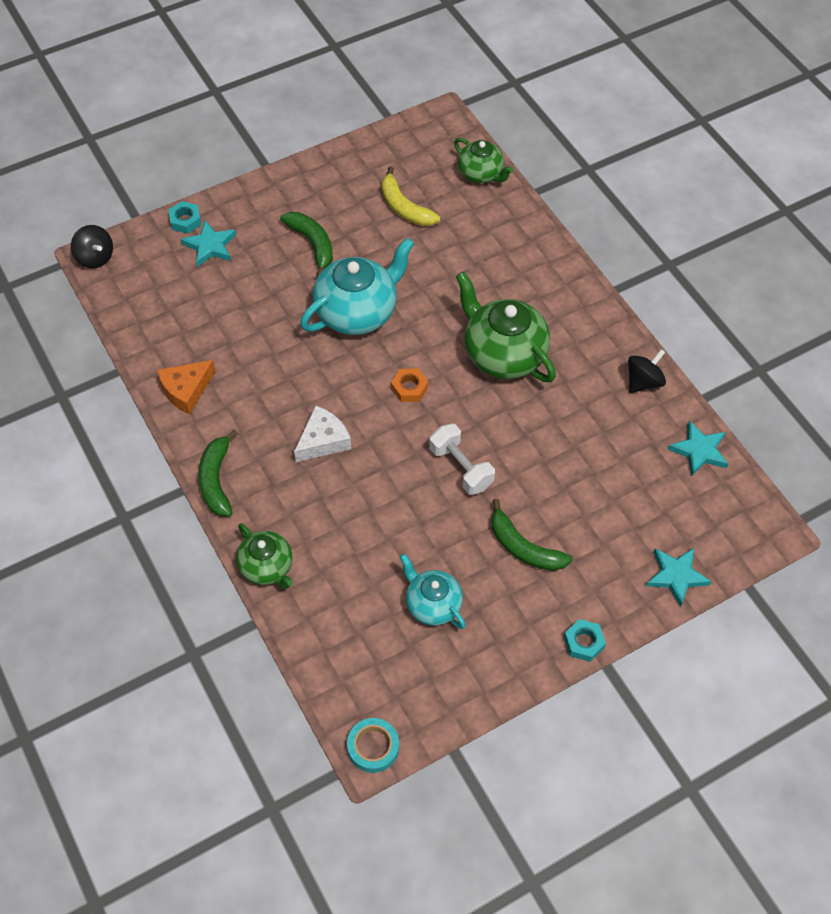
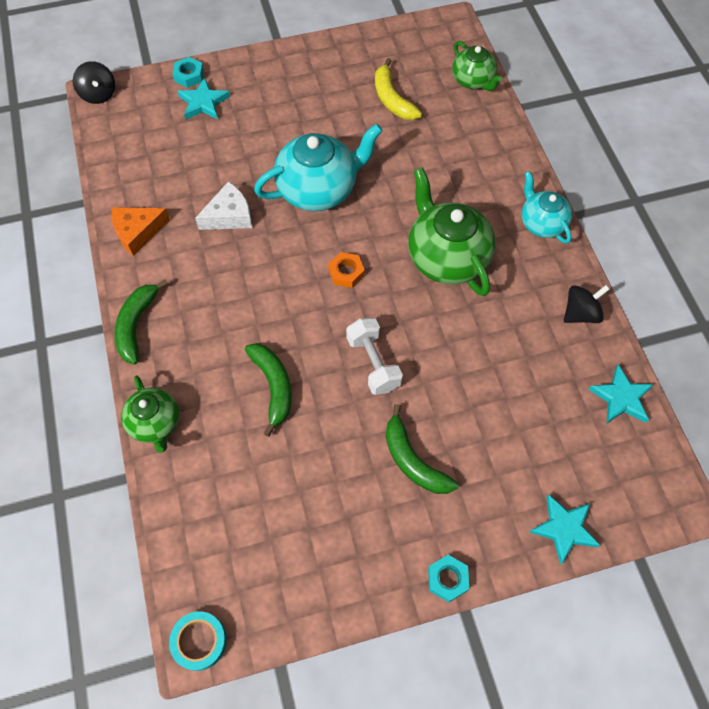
camera: 15 degrees right, 5 degrees up
green banana [280,212,333,277] -> green banana moved to [245,343,292,437]
white cheese [294,406,351,462] -> white cheese moved to [195,182,252,230]
turquoise teapot [400,553,466,629] -> turquoise teapot moved to [522,171,572,244]

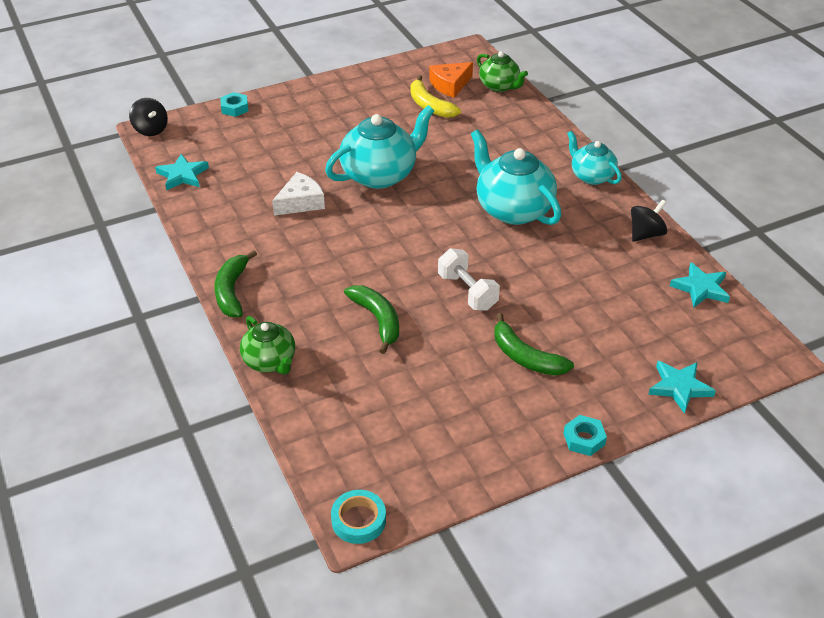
camera: 10 degrees left, 20 degrees down
orange cheese [111,207,170,256] -> orange cheese moved to [429,62,473,98]
turquoise star [177,78,230,120] -> turquoise star moved to [155,154,209,191]
orange nut [328,252,365,288] -> none
green teapot [408,167,495,296] -> turquoise teapot [471,129,561,225]

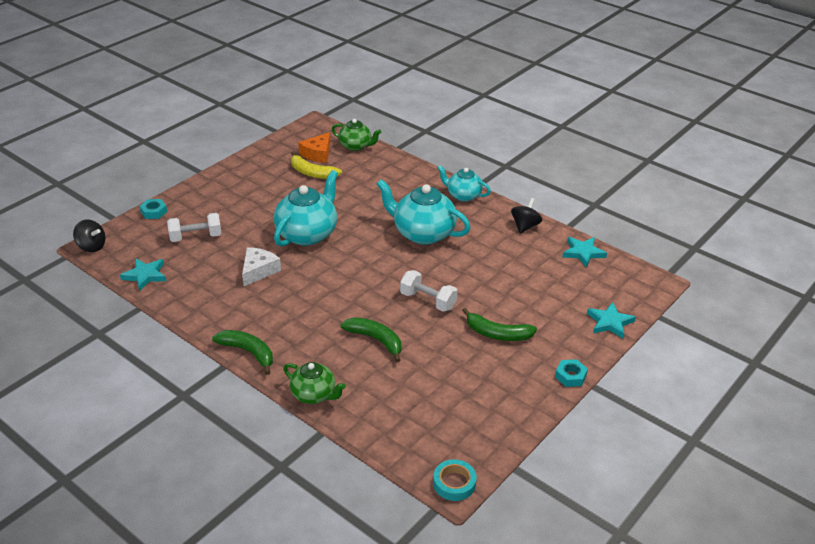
camera: 25 degrees left, 5 degrees down
green banana [214,250,257,317] -> green banana turned 150 degrees clockwise [212,330,273,375]
none -> white dumbbell [167,213,222,242]

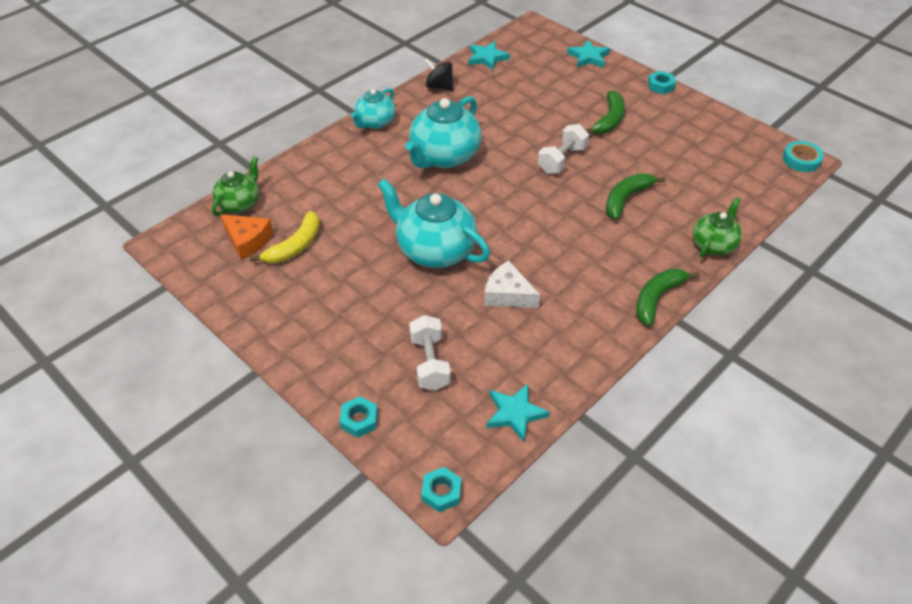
camera: 85 degrees left, 10 degrees up
black spinning top [73,219,105,252] -> turquoise nut [421,467,461,512]

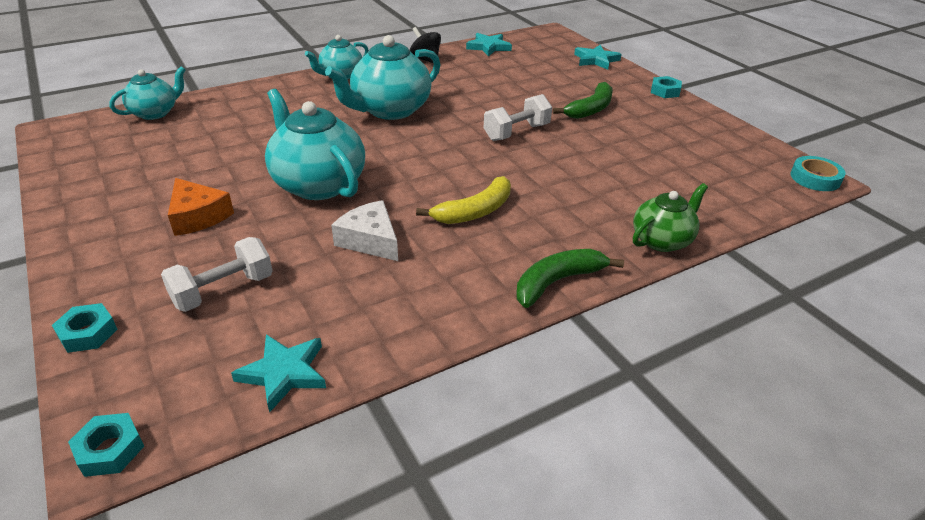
camera: 15 degrees right, 10 degrees down
green teapot [212,157,259,216] -> turquoise teapot [109,67,186,120]
orange cheese [221,215,273,260] -> orange cheese moved to [168,178,234,236]
yellow banana [249,211,320,263] -> yellow banana moved to [416,176,511,224]
white dumbbell [409,315,451,391] -> white dumbbell turned 45 degrees clockwise [161,237,273,312]
green banana [606,173,666,220] -> none

